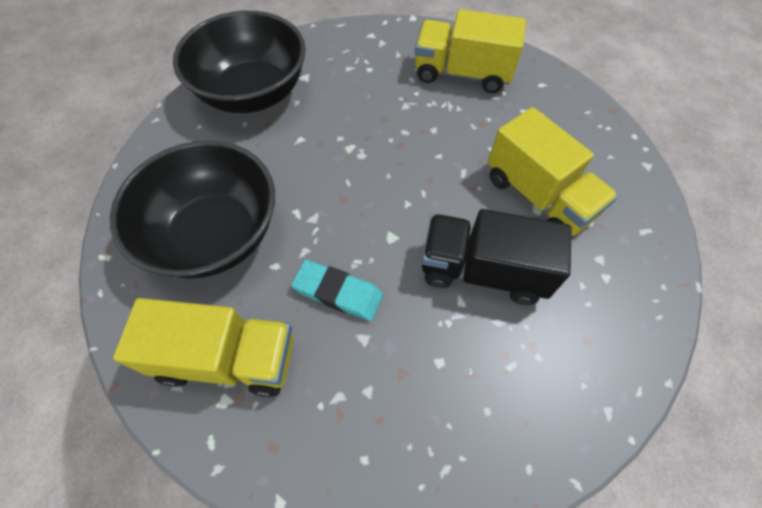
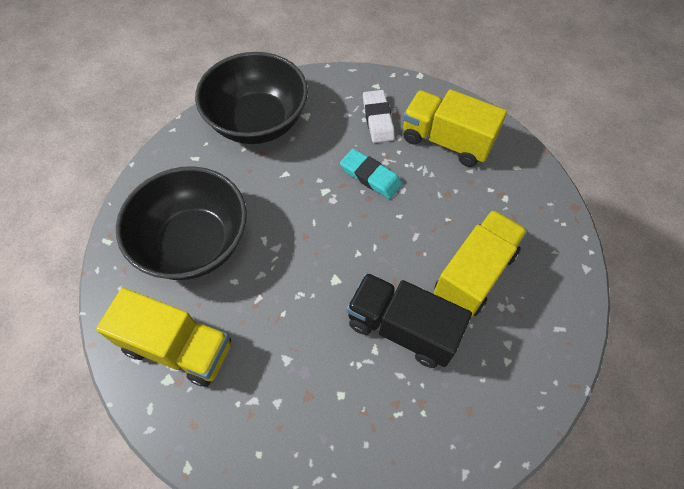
camera: 15 degrees right, 0 degrees up
turquoise eraser [291,260,383,321] -> turquoise eraser moved to [340,149,402,199]
yellow truck [488,107,618,236] -> yellow truck turned 120 degrees counterclockwise [434,210,528,317]
none -> white eraser [363,90,395,143]

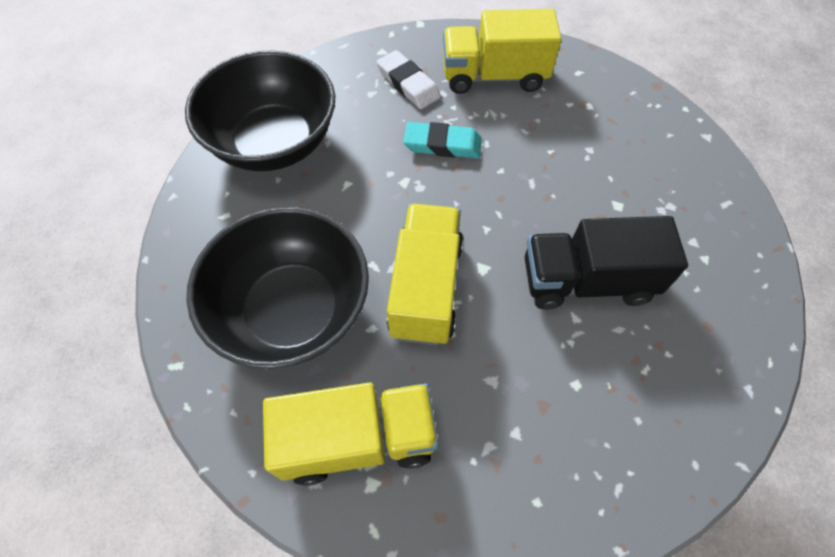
camera: 30 degrees left, 0 degrees up
yellow truck [434,210,528,317] -> yellow truck moved to [387,204,463,345]

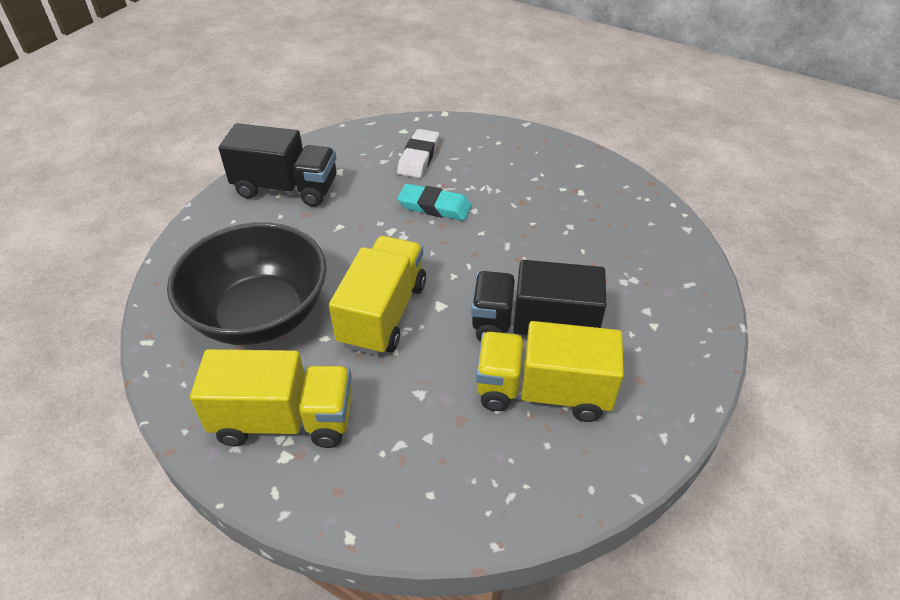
camera: 10 degrees right, 15 degrees down
black bowl [185,51,335,171] -> black truck [219,123,336,207]
white eraser [377,50,441,109] -> white eraser turned 45 degrees clockwise [397,129,439,178]
yellow truck [443,9,562,94] -> yellow truck moved to [476,321,624,422]

